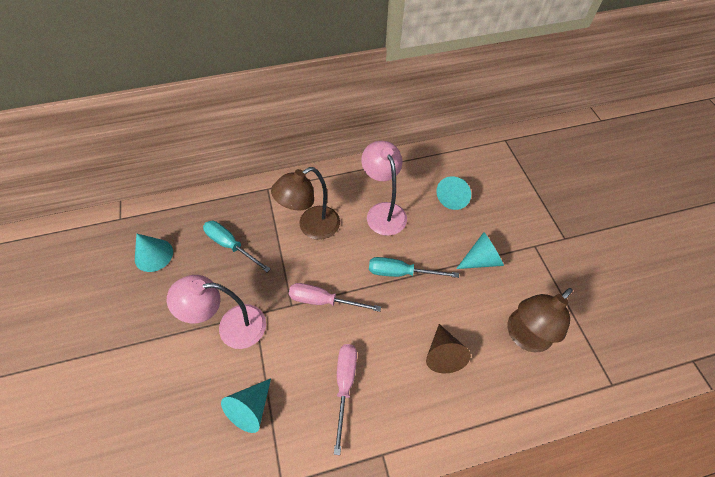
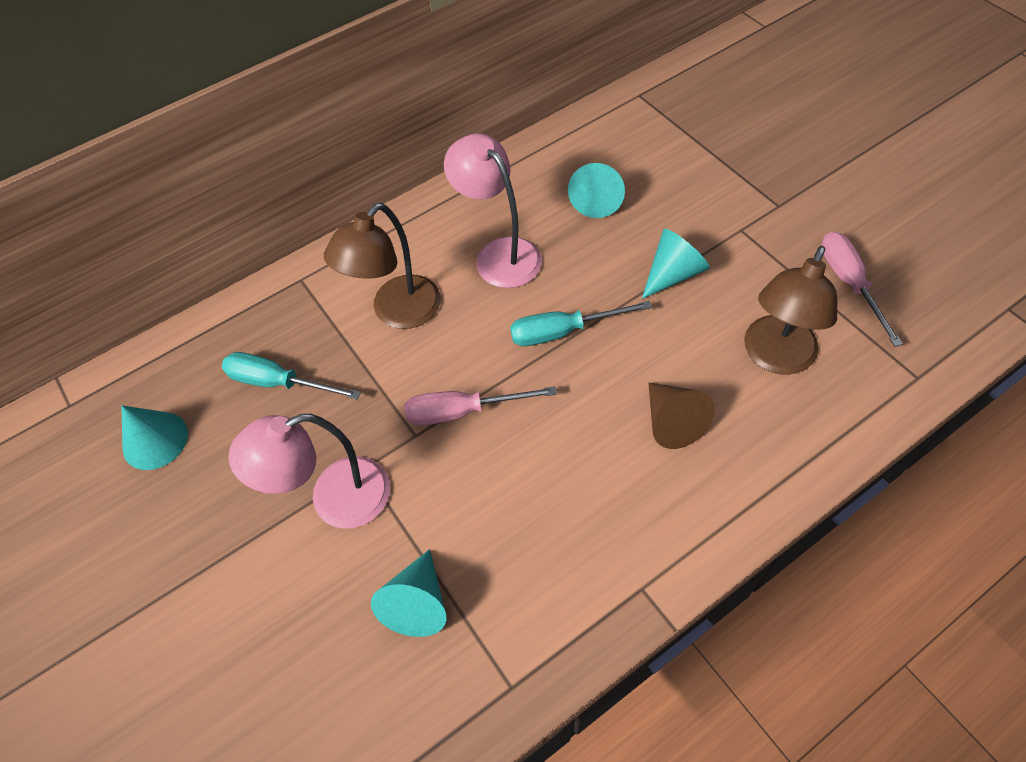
camera: 15 degrees left, 0 degrees up
pink screwdriver [334,344,357,455] -> pink screwdriver moved to [821,232,903,347]

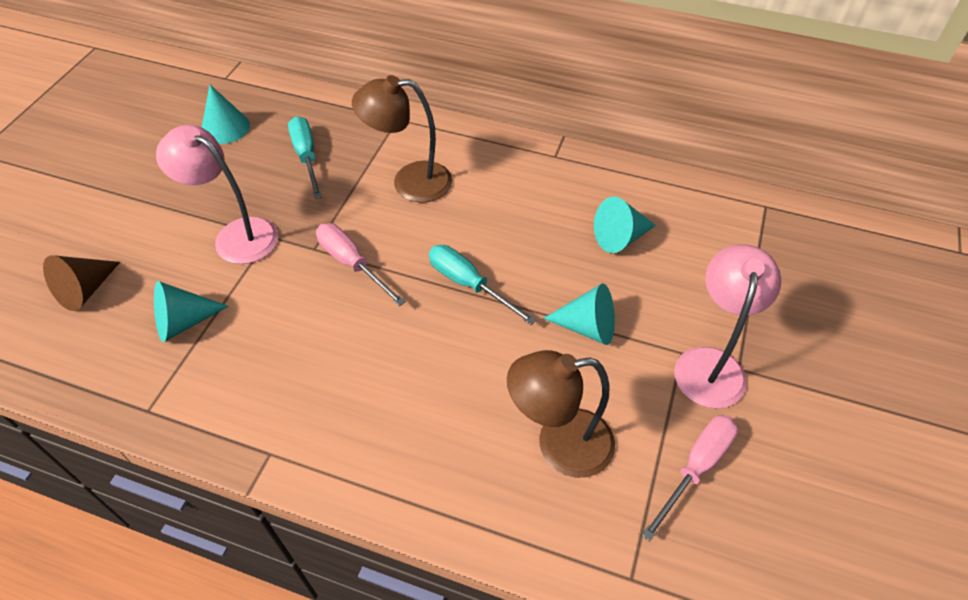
camera: 50 degrees right, 5 degrees down
pink lamp [444,134,542,288] -> pink lamp moved to [674,244,781,408]
brown cone [648,383,715,449] -> brown cone moved to [43,255,120,311]

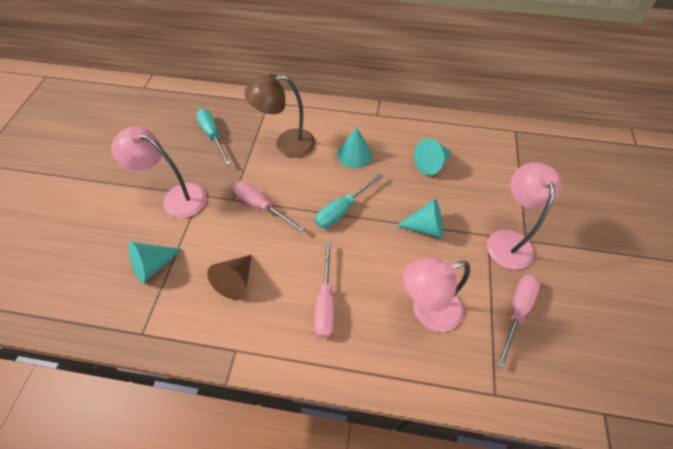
camera: 10 degrees left, 5 degrees up
brown cone [43,255,120,311] -> brown cone moved to [207,255,252,299]
turquoise cone [202,85,250,144] -> turquoise cone moved to [338,127,372,168]
turquoise screwdriver [429,245,536,325] -> turquoise screwdriver turned 75 degrees counterclockwise [315,173,383,228]
brown lamp [507,350,615,478] -> pink lamp [403,258,470,332]
none -> pink screwdriver [314,242,334,338]

